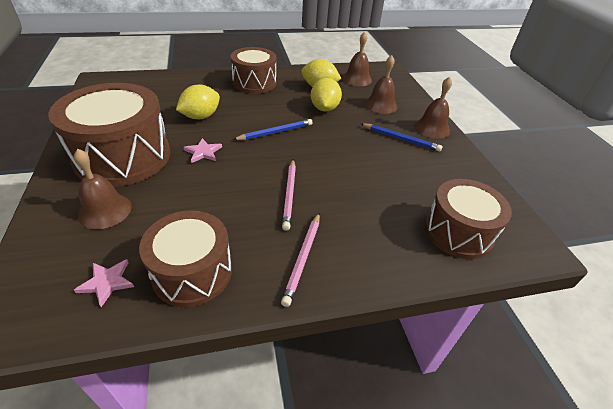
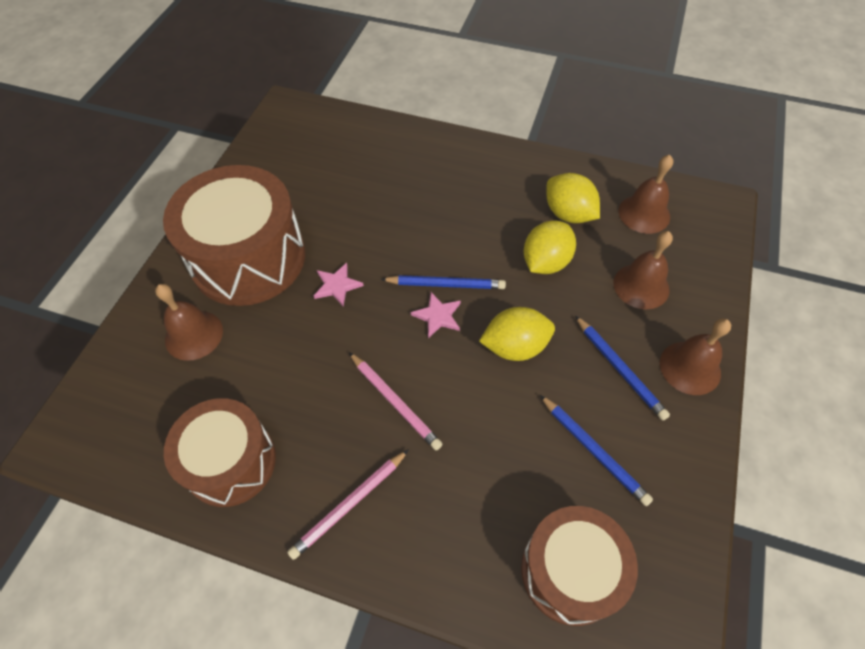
camera: 35 degrees right, 15 degrees up
pink star [74,259,134,307] -> pink star moved to [411,292,461,338]
yellow lemon [176,85,220,119] -> yellow lemon moved to [479,307,555,361]
brown drum [230,47,276,94] -> none
pink pencil [282,159,296,231] -> pink pencil turned 75 degrees counterclockwise [349,352,443,451]
none -> blue pencil [540,395,653,506]

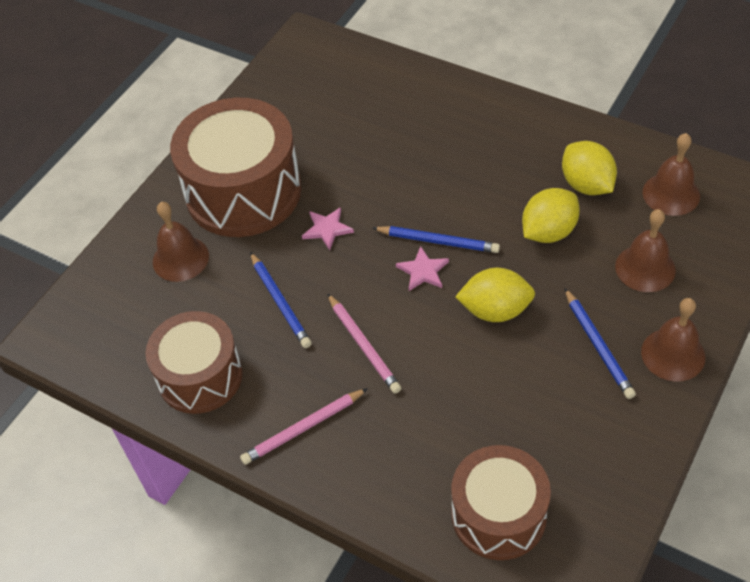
camera: 15 degrees right, 5 degrees down
blue pencil [540,395,653,506] -> blue pencil moved to [250,252,312,348]

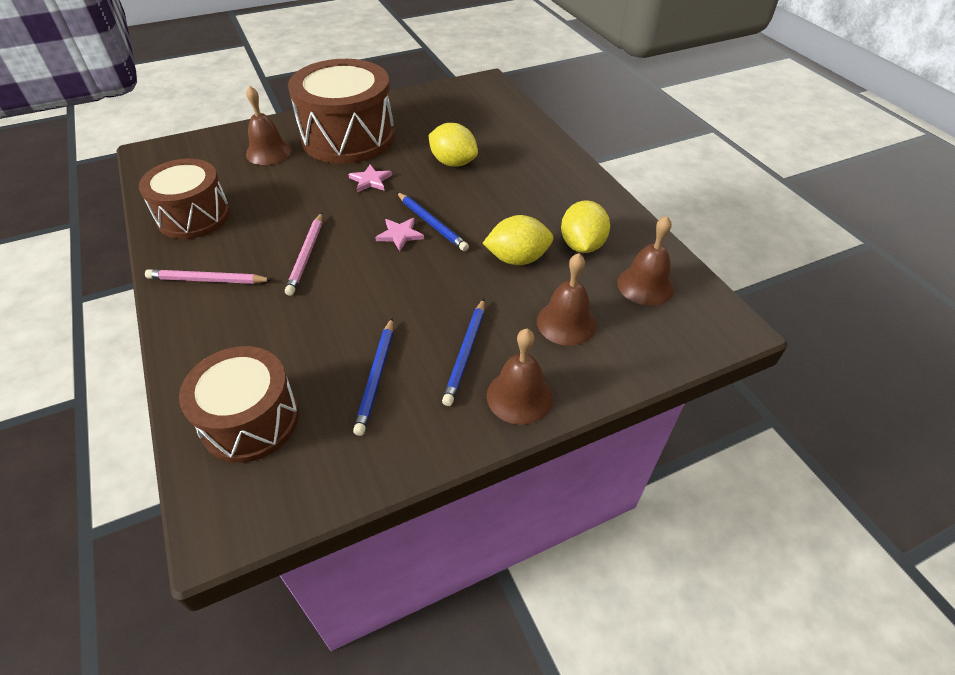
camera: 30 degrees right, 5 degrees down
blue pencil [250,252,312,348] -> blue pencil moved to [353,318,393,436]
yellow lemon [455,268,535,322] -> yellow lemon moved to [428,123,478,167]

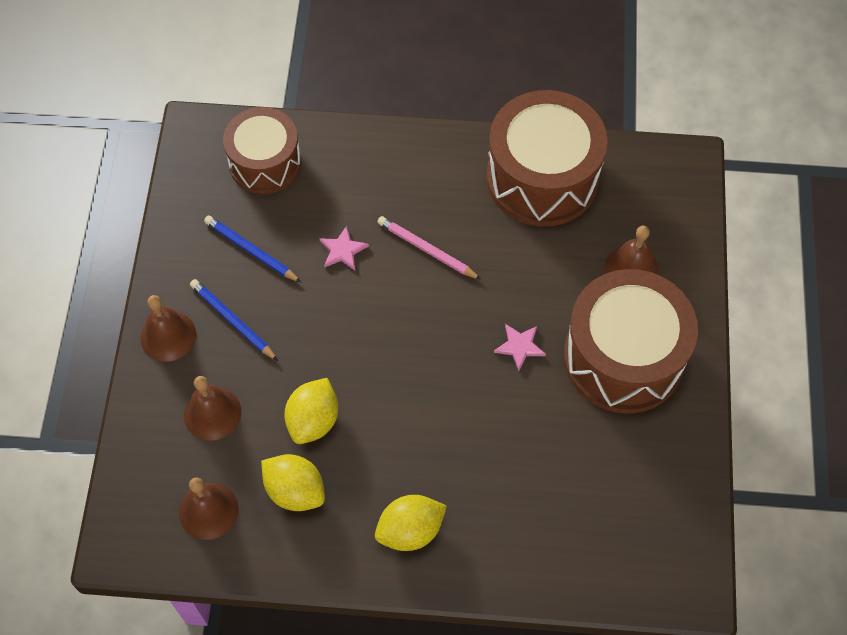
camera: 120 degrees right, 15 degrees up
brown drum [139,159,230,239] -> brown drum [486,90,608,227], size x1.55
pink pencil [145,269,272,284] -> none
pink star [375,218,424,251] -> pink star moved to [319,226,369,270]
blue pencil [397,192,469,251] -> none
yellow lemon [428,123,478,167] -> yellow lemon moved to [375,495,447,551]

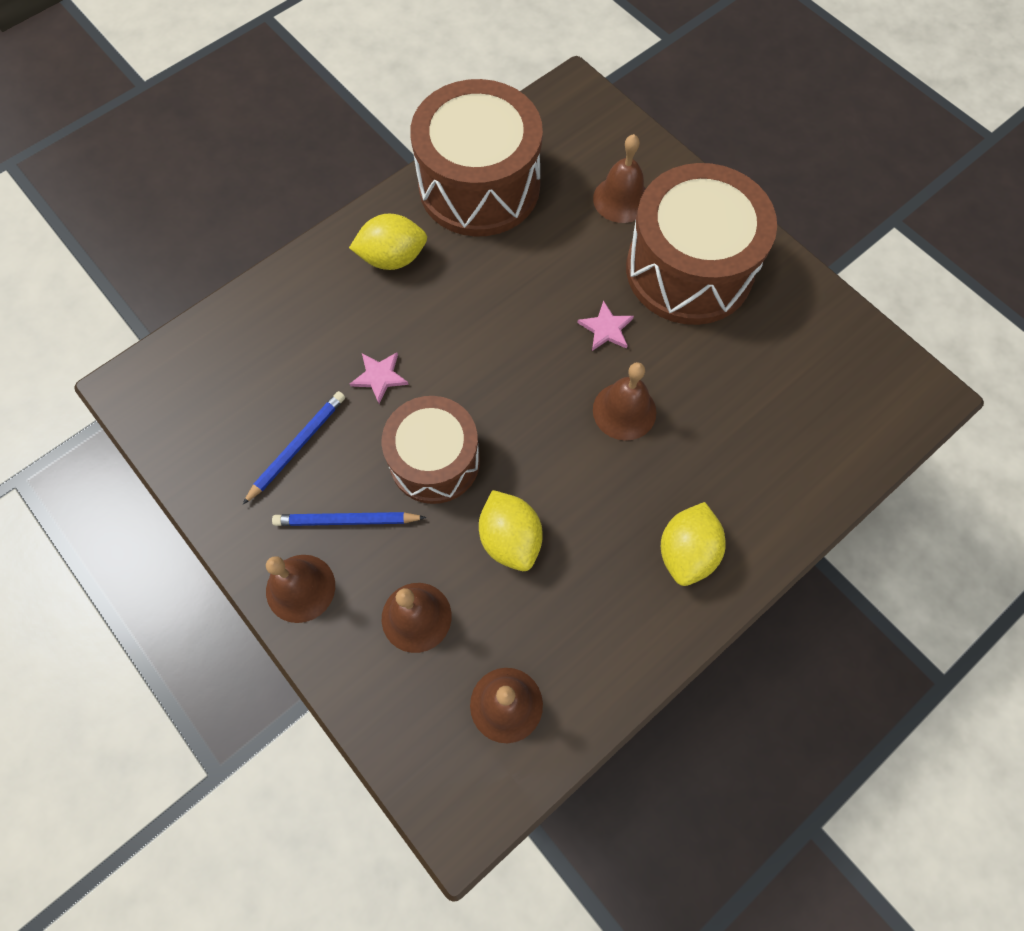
camera: 45 degrees left, 5 degrees up
blue pencil [204,216,301,282] -> blue pencil turned 135 degrees clockwise [243,391,345,504]
brown drum [223,107,301,194] -> brown drum moved to [382,396,480,504]
yellow lemon [261,454,325,511] -> yellow lemon moved to [349,213,427,270]
pink pencil [377,216,482,280] -> none
none -> brown bell [593,362,656,441]

